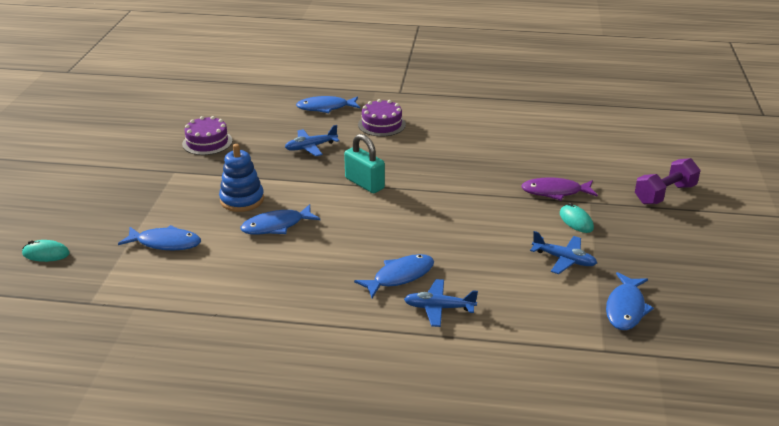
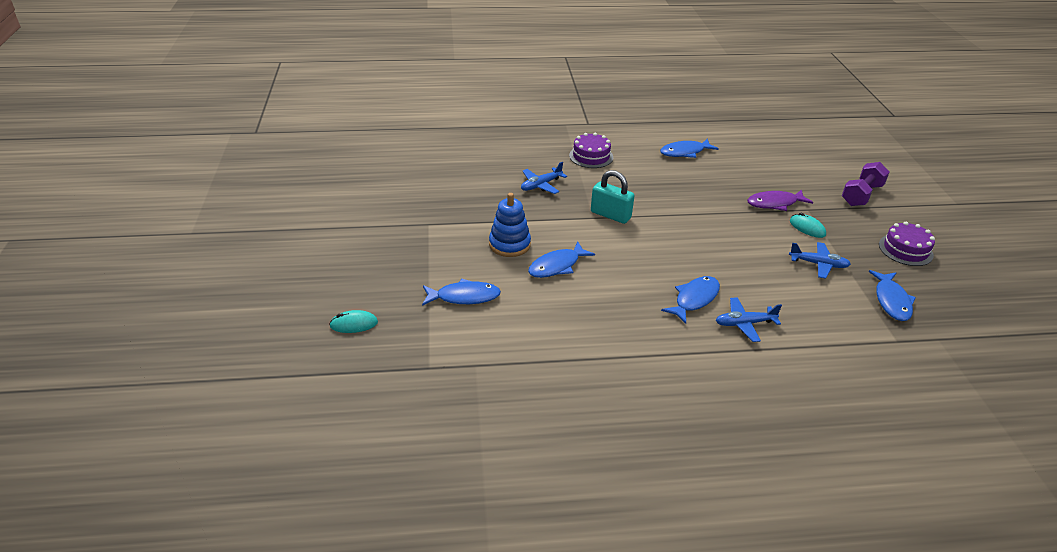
camera: 15 degrees left, 5 degrees up
purple cake [182,116,232,155] -> purple cake moved to [879,222,935,266]
blue fish [296,96,360,113] -> blue fish moved to [660,139,719,158]

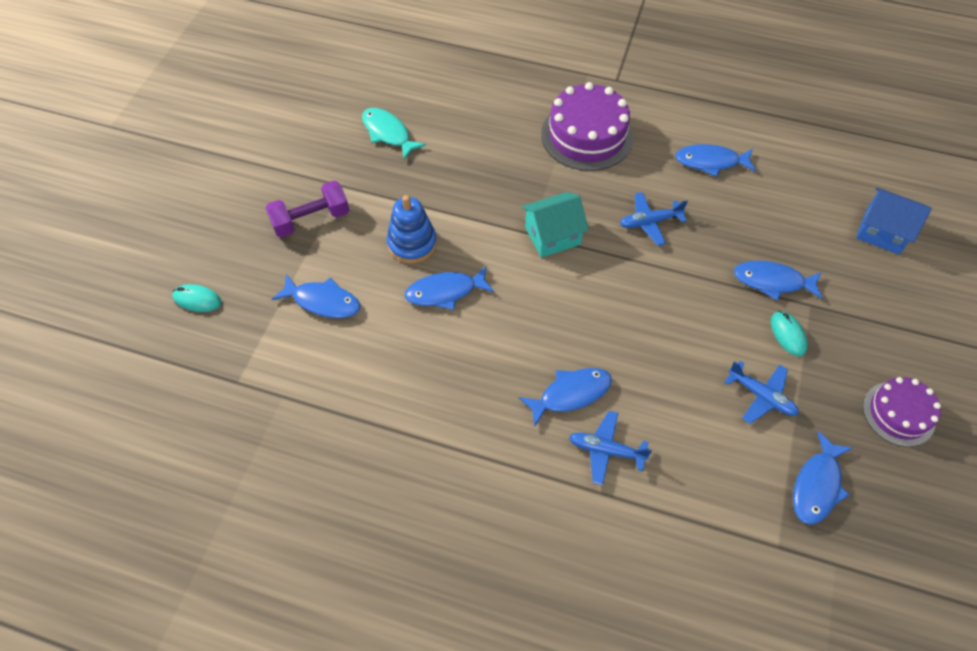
camera: 25 degrees right, 20 degrees up
blue plane [521,162,567,194] -> blue plane moved to [620,192,688,246]
purple cake [569,133,613,168] -> purple cake [541,82,633,171], size x1.63
turquoise padlock [591,170,635,224] -> turquoise house [522,192,589,258]
purple fish [747,189,813,211] -> blue fish [734,261,823,300]
purple dumbbell [842,162,889,206] -> purple dumbbell moved to [265,181,349,238]
none -> turquoise fish [362,108,426,160]
none -> blue house [856,187,932,254]

